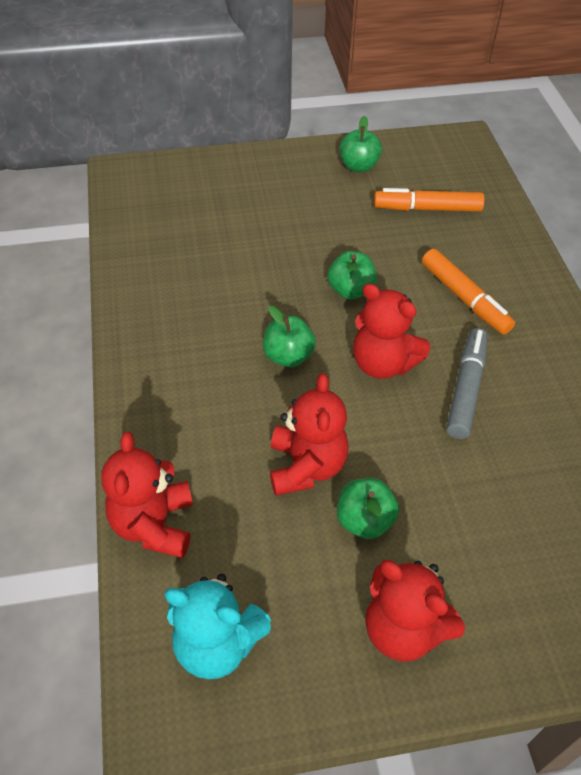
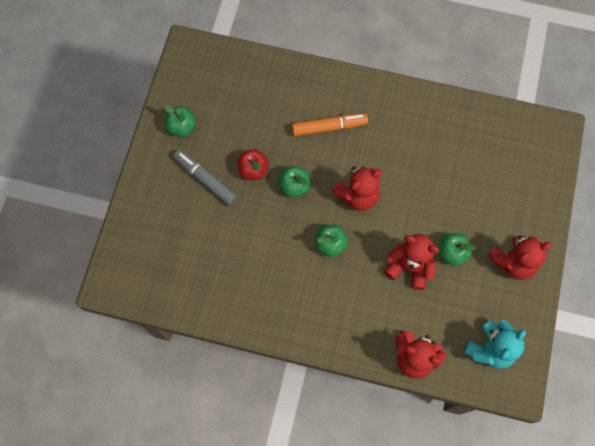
camera: 65 degrees left, 20 degrees up
orange marker [374,188,485,212] -> none
grey marker [446,328,488,439] -> grey marker moved to [173,150,237,206]
none -> red apple [237,149,269,180]

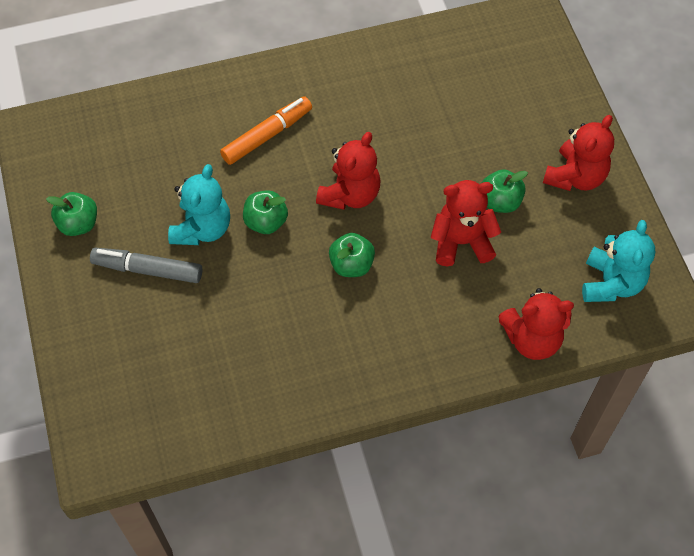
camera: 30 degrees left, 10 degrees down
red apple [237,149,269,180] -> turquoise teddy bear [168,164,230,245]

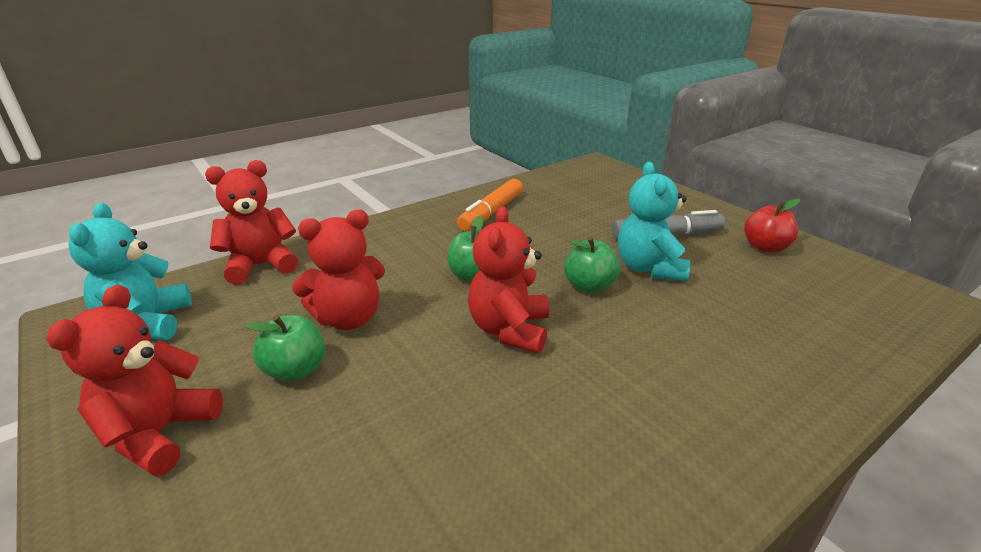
camera: 160 degrees right, 30 degrees down
green apple [46,192,97,236] -> red apple [744,198,800,252]
orange marker [220,96,312,165] -> orange marker moved to [457,179,523,231]

